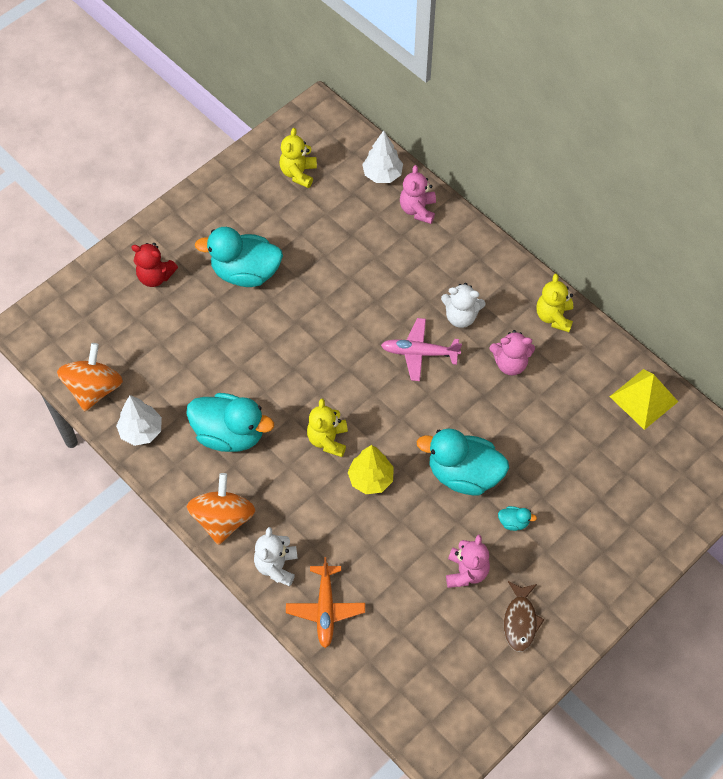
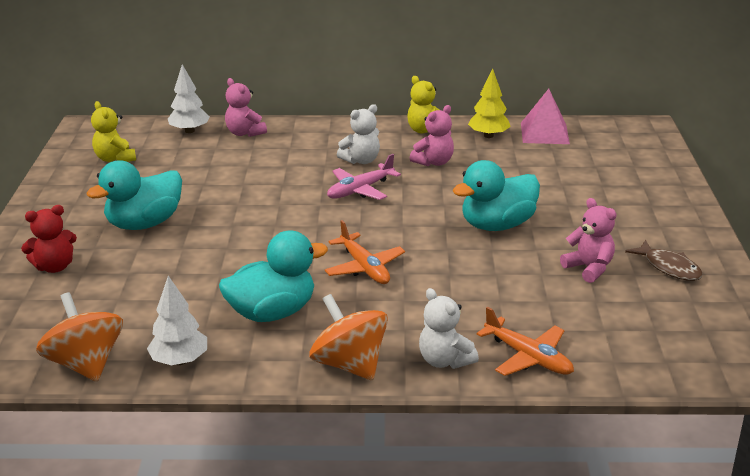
camera: 45 degrees left, 30 degrees down
yellow teddy bear [307,398,348,457] -> orange plane [324,220,405,284]
yellow tree [348,445,394,494] -> yellow tree moved to [468,68,511,138]
turquoise duck [498,506,537,531] -> none
yellow pyramid [609,369,678,430] -> pink pyramid [521,89,570,144]

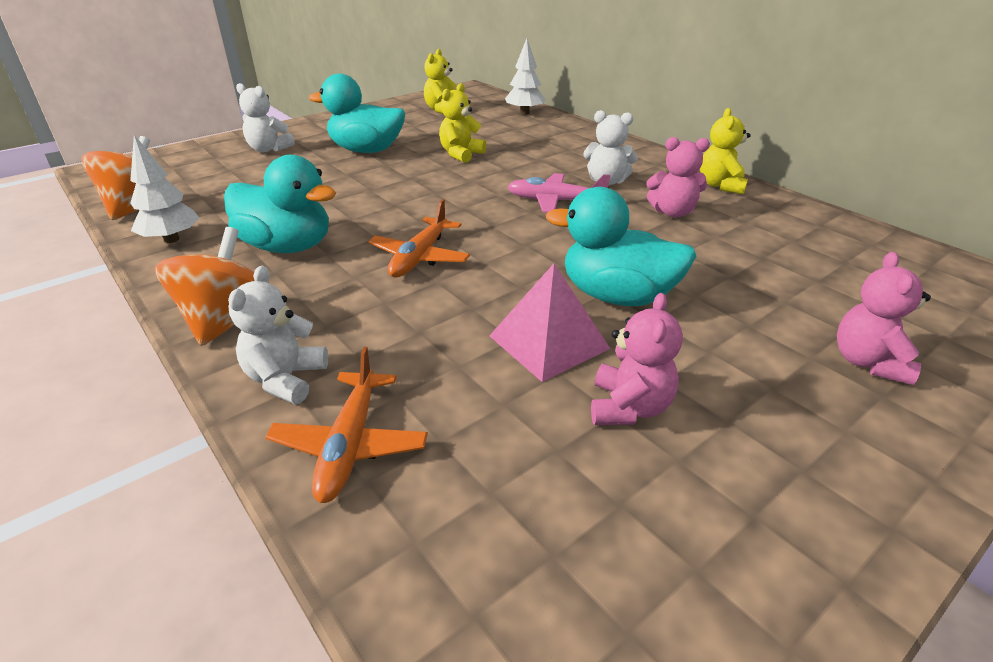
camera: 50 degrees right, 5 degrees up
red teddy bear [21,205,77,273] -> white teddy bear [236,83,295,152]
pink teddy bear [225,78,267,137] -> pink teddy bear moved to [837,252,931,385]
yellow tree [468,68,511,138] -> none
pink pyramid [521,89,570,144] -> pink pyramid moved to [489,263,610,382]
brown fish [625,240,703,281] -> none
none -> yellow teddy bear [439,83,486,163]

